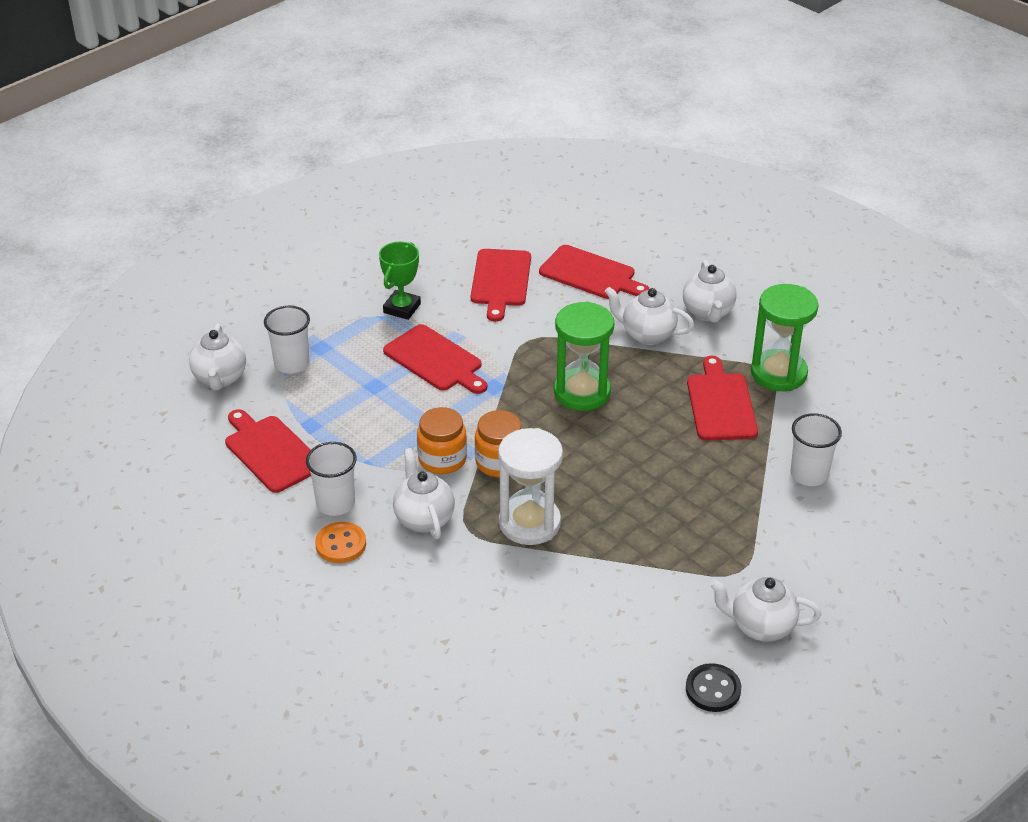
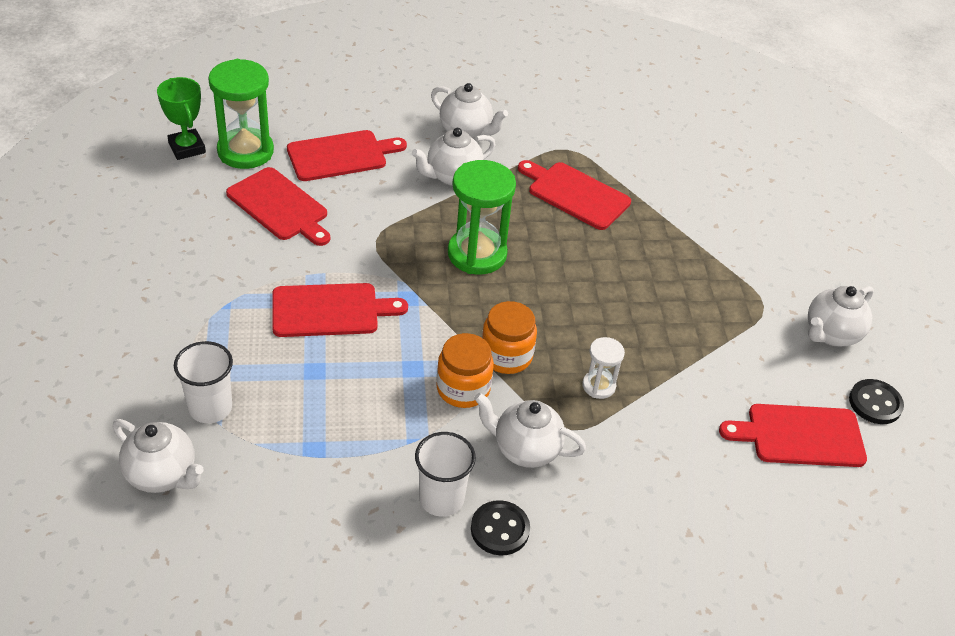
camera: 55 degrees left, 5 degrees up
red cutting board [225,409,311,493] -> red cutting board moved to [719,404,867,467]
orange button [315,522,366,563] -> black button [471,500,530,556]
green trophy [379,242,421,320] -> green trophy moved to [157,77,206,160]
white hourglass [498,428,563,545] -> white hourglass [582,337,625,399], size x0.51
green hourglass [751,284,818,391] -> green hourglass moved to [208,59,274,169]
white cup [790,413,842,486] -> none

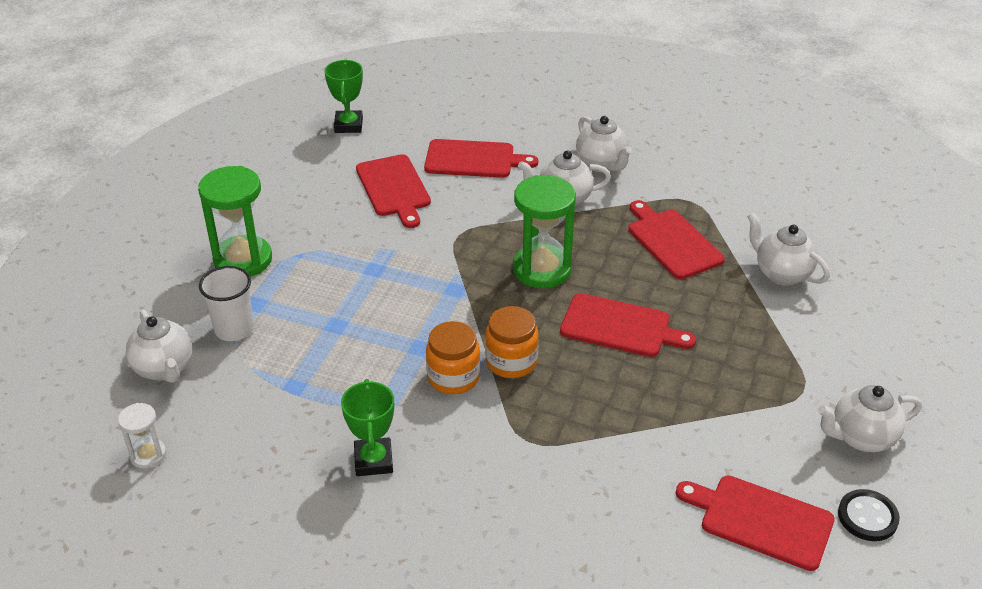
camera: 30 degrees right, 5 degrees down
green hourglass [208,59,274,169] -> green hourglass moved to [198,166,272,277]
red cutting board [272,283,408,337] -> red cutting board moved to [560,293,696,357]
white cup [415,432,476,517] -> green trophy [341,379,394,476]
black button [471,500,530,556] -> none
white teapot [474,393,586,468] -> white teapot moved to [747,212,830,285]
white hourglass [582,337,625,399] -> white hourglass moved to [118,403,166,469]

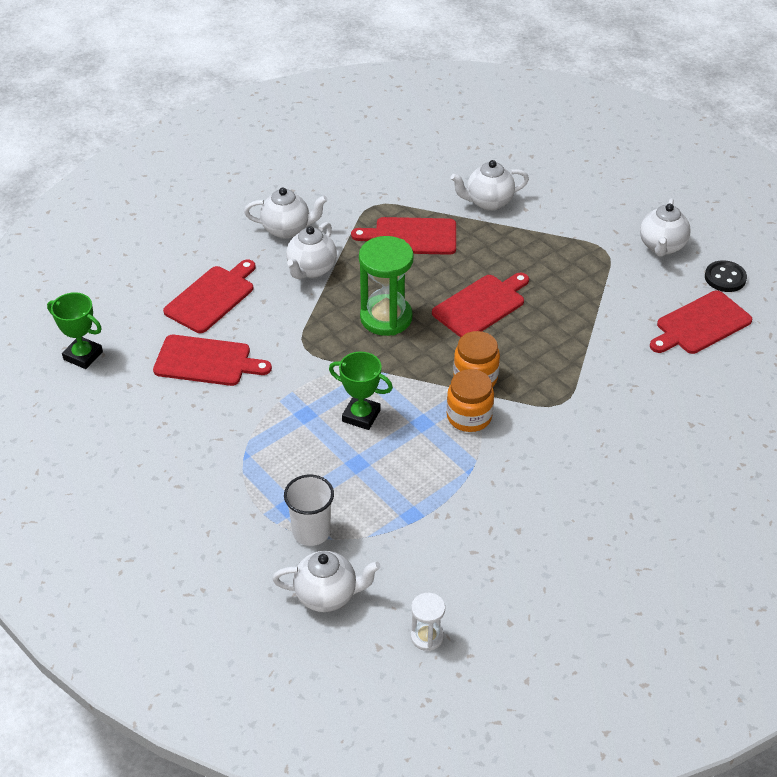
camera: 60 degrees left, 5 degrees up
green hourglass [198,166,272,277] -> none
green trophy [341,379,394,476] -> green trophy moved to [329,352,393,430]

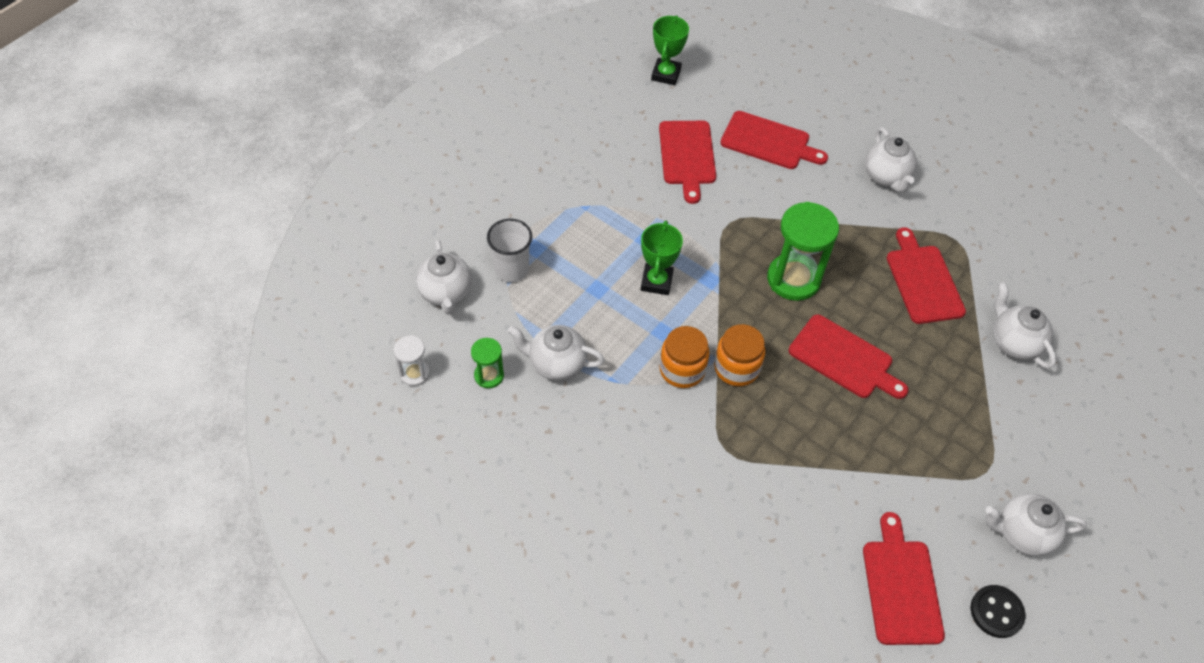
camera: 75 degrees right, 10 degrees up
white teapot [286,222,337,279] -> white teapot moved to [508,325,605,381]
red cutting board [650,290,752,354] -> red cutting board turned 45 degrees clockwise [863,512,945,645]
none -> green hourglass [471,338,504,388]

